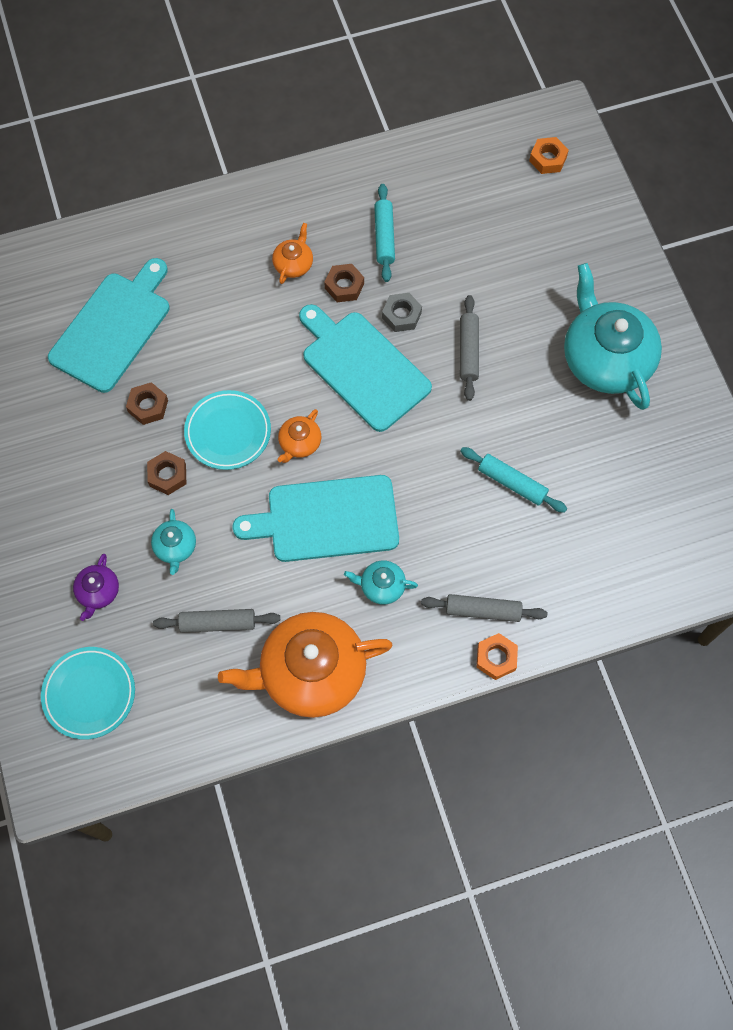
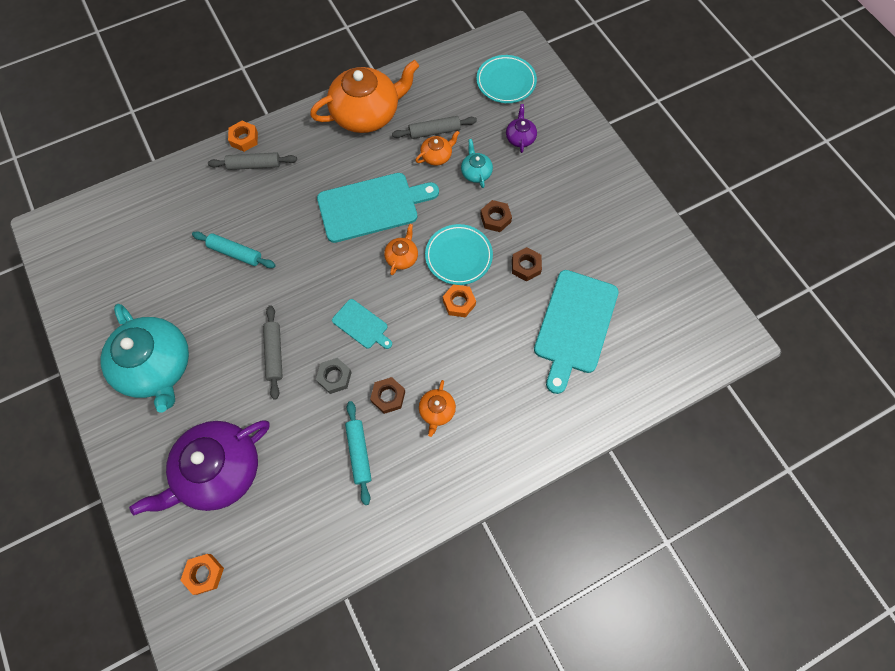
camera: 170 degrees right, 0 degrees up
turquoise cutting board [299,304,432,432] -> turquoise cutting board [332,299,392,349], size x0.51
turquoise teapot [344,560,418,604] -> none
none -> purple teapot [129,420,269,516]
none -> orange teapot [415,130,460,166]
none -> orange nut [443,284,476,317]

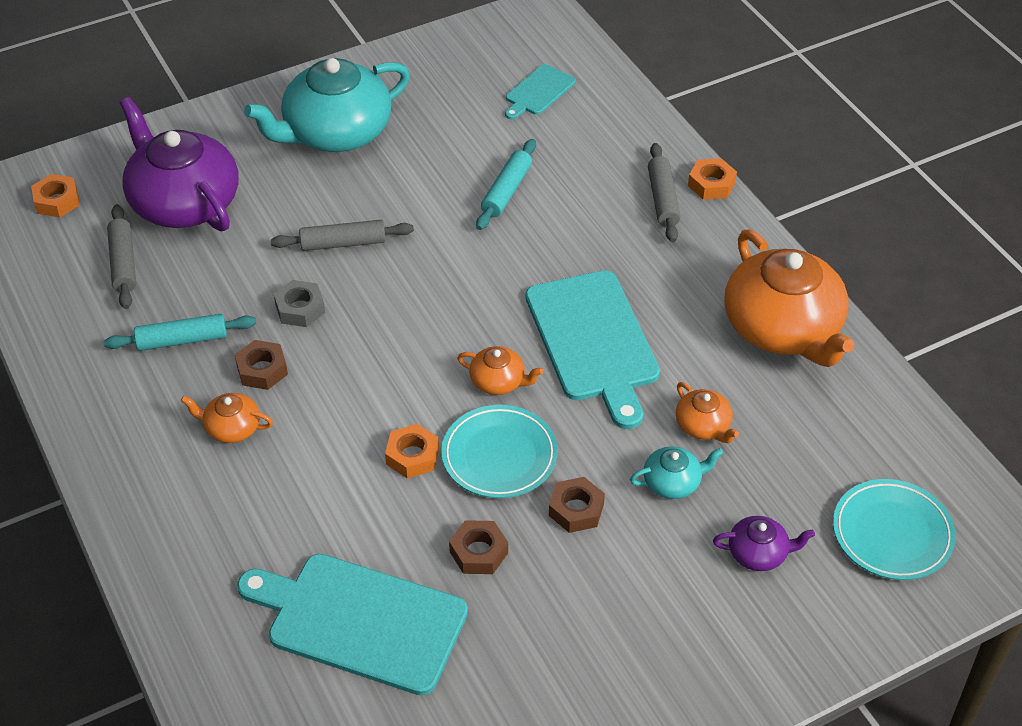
camera: 90 degrees right, 20 degrees down
turquoise cutting board [332,299,392,349] -> turquoise cutting board moved to [505,64,576,119]
grey rolling pin [392,116,477,139] -> grey rolling pin moved to [107,204,136,309]

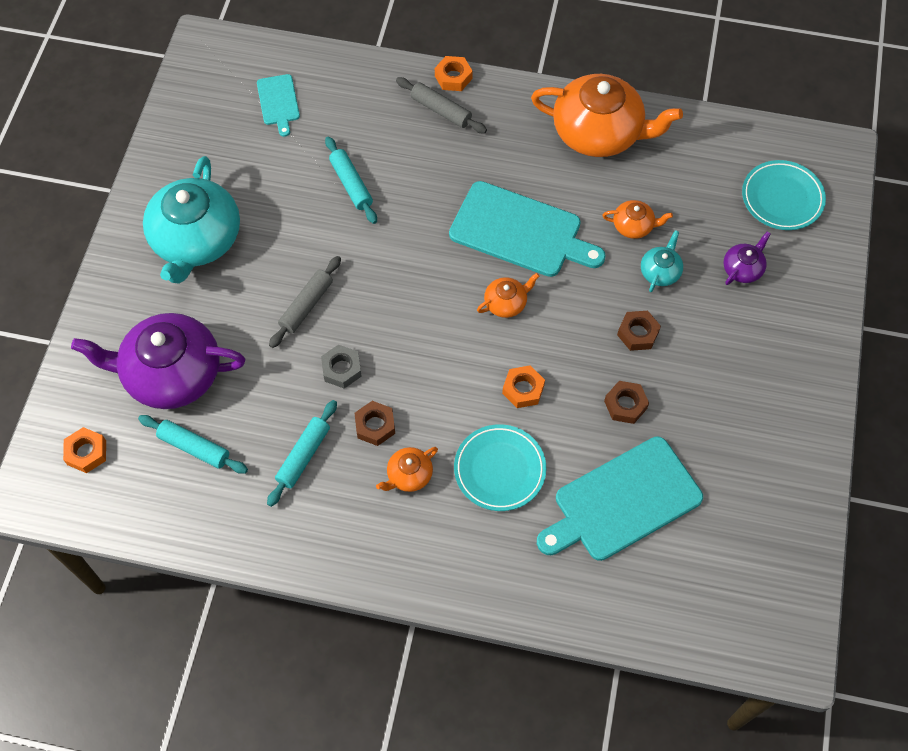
camera: 50 degrees left, 15 degrees up
grey rolling pin [107,204,136,309] -> turquoise rolling pin [138,415,248,474]
turquoise plate [441,405,558,498] -> turquoise plate moved to [454,424,546,511]

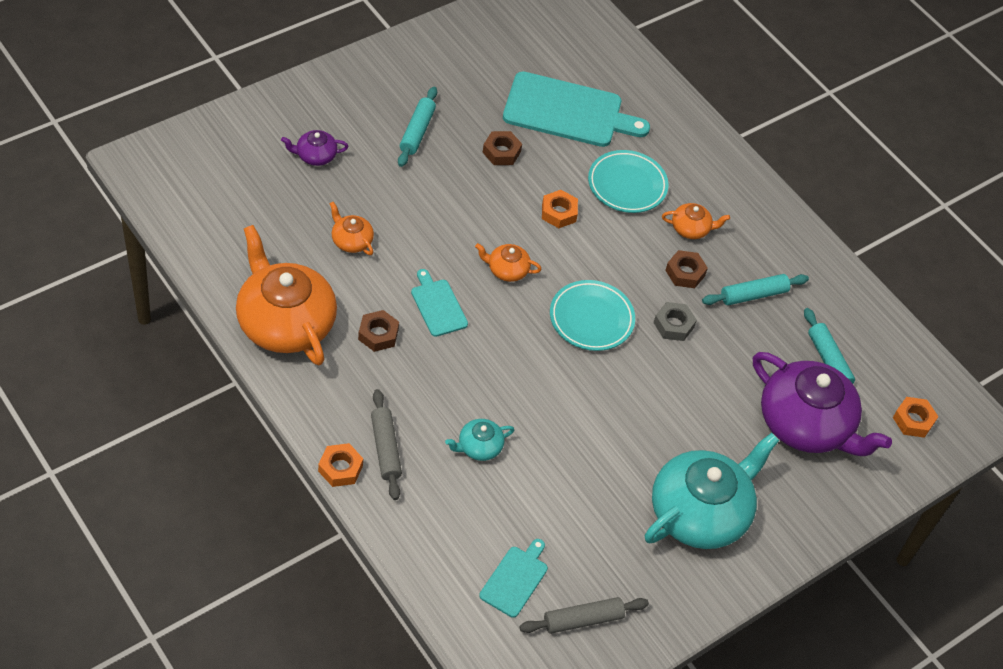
camera: 145 degrees left, 10 degrees down
grey rolling pin [269,256,341,348] -> grey rolling pin moved to [520,597,649,634]
turquoise rolling pin [325,136,377,224] -> turquoise rolling pin moved to [398,87,437,167]
turquoise cutting board [449,181,606,277] -> turquoise cutting board [411,269,468,337], size x0.51
brown nut [617,311,661,351] -> brown nut moved to [358,310,399,352]
turquoise teapot [641,230,683,292] -> turquoise teapot moved to [445,419,514,461]
turquoise plate [742,160,826,230] -> turquoise plate moved to [550,280,635,351]

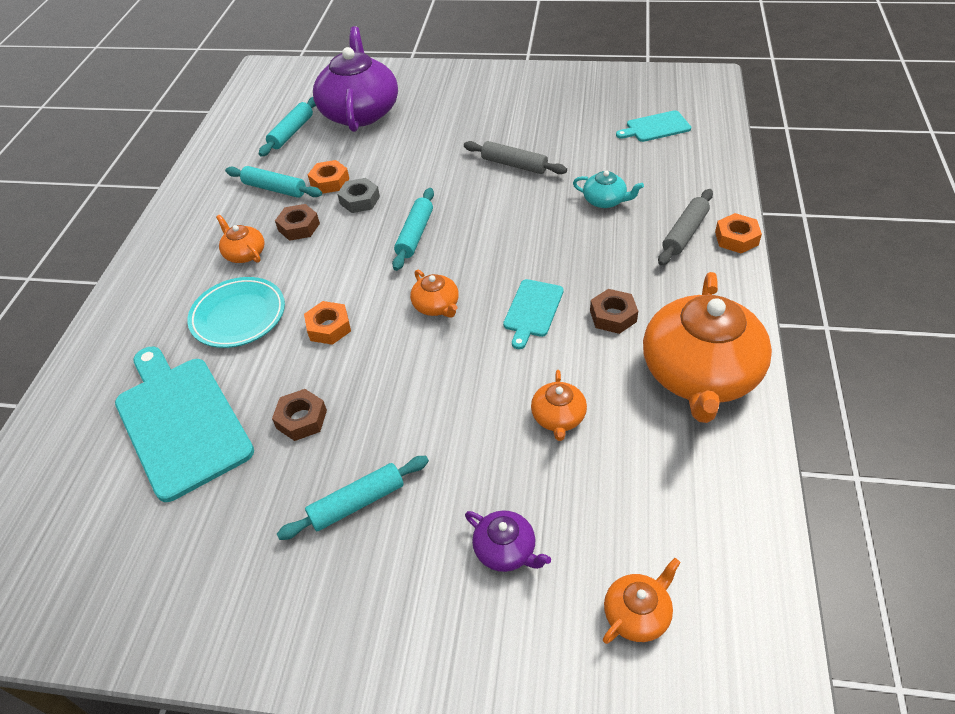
camera: 125 degrees left, 5 degrees down
grey rolling pin [520,597,649,634] -> grey rolling pin moved to [464,141,567,174]
turquoise plate [550,280,635,351] -> turquoise rolling pin [392,188,434,271]
turquoise teapot [645,433,779,549] -> none
orange nut [893,397,939,438] -> orange nut moved to [308,160,349,194]
none -> orange teapot [603,558,681,644]

